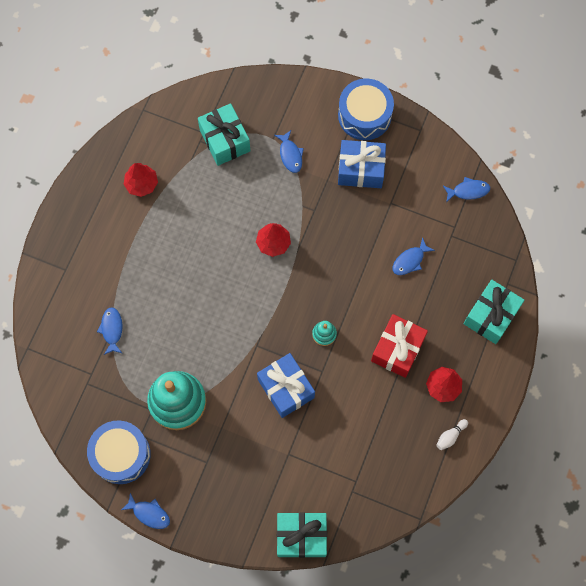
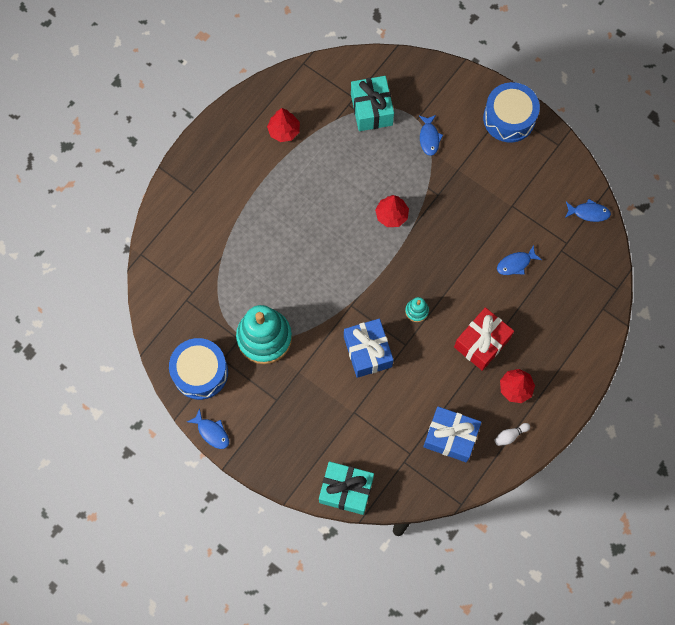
camera: 15 degrees right, 0 degrees up
blue fish [97,307,123,355] -> none
blue gift [338,140,386,188] -> blue gift moved to [423,406,481,462]
turquoise gift [464,280,524,344] -> none

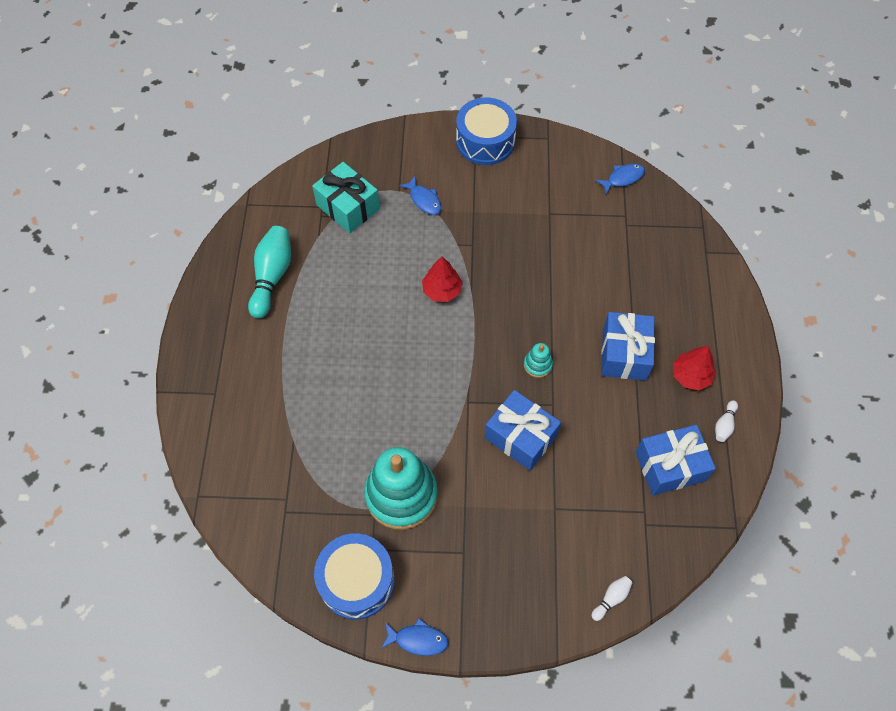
camera: 35 degrees left, 10 degrees down
red tree [267,108,300,142] -> turquoise bowling pin [248,226,291,318]
turquoise gift [319,461,374,515] -> white bowling pin [592,576,633,621]
red gift [454,307,514,371] -> blue gift [601,312,655,380]
blue fish [497,245,542,275] -> none

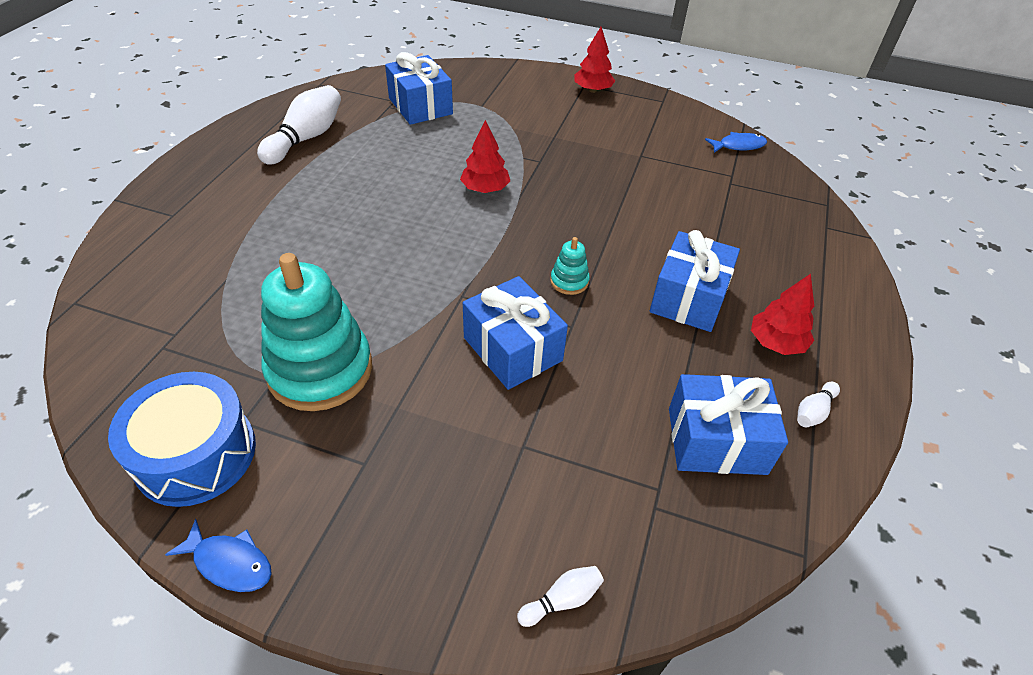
camera: 15 degrees right, 15 degrees down
turquoise bowling pin [248,226,291,318] -> white bowling pin [257,85,341,165]
turquoise gift [312,162,380,233] -> blue gift [385,52,453,125]
blue fish [399,176,441,215] -> none
blue drum [456,98,517,165] -> red tree [574,27,615,93]

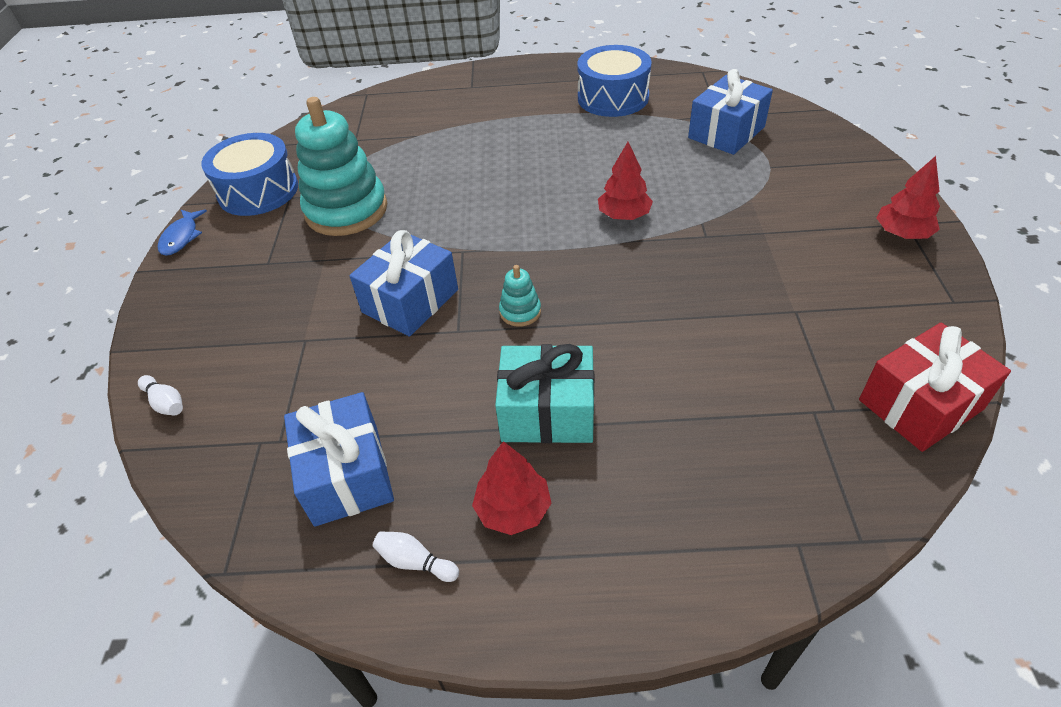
camera: 75 degrees right, 0 degrees up
white bowling pin [257,85,341,165] -> blue drum [577,45,652,117]
blue gift [650,230,740,332] -> turquoise gift [495,344,594,443]
blue fish [705,132,767,153] -> red gift [859,323,1011,452]

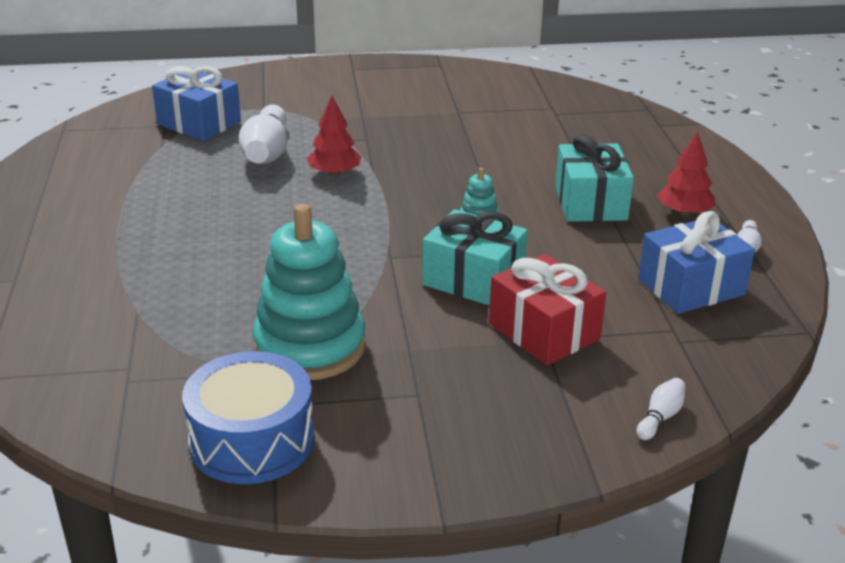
camera: 100 degrees left, 15 degrees down
blue fish [158,210,207,256] -> none
blue gift [349,230,458,336] -> turquoise gift [422,209,528,306]
blue drum [577,45,652,117] -> none
red gift [859,323,1011,452] -> red gift moved to [489,254,606,365]
red tree [877,156,940,239] -> none
none -> white bowling pin [239,105,287,164]

